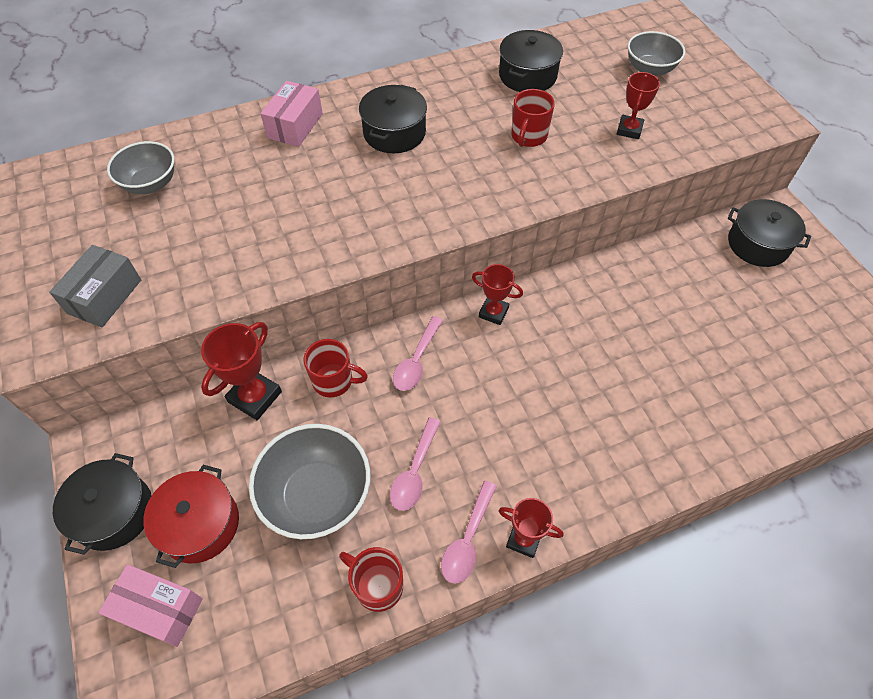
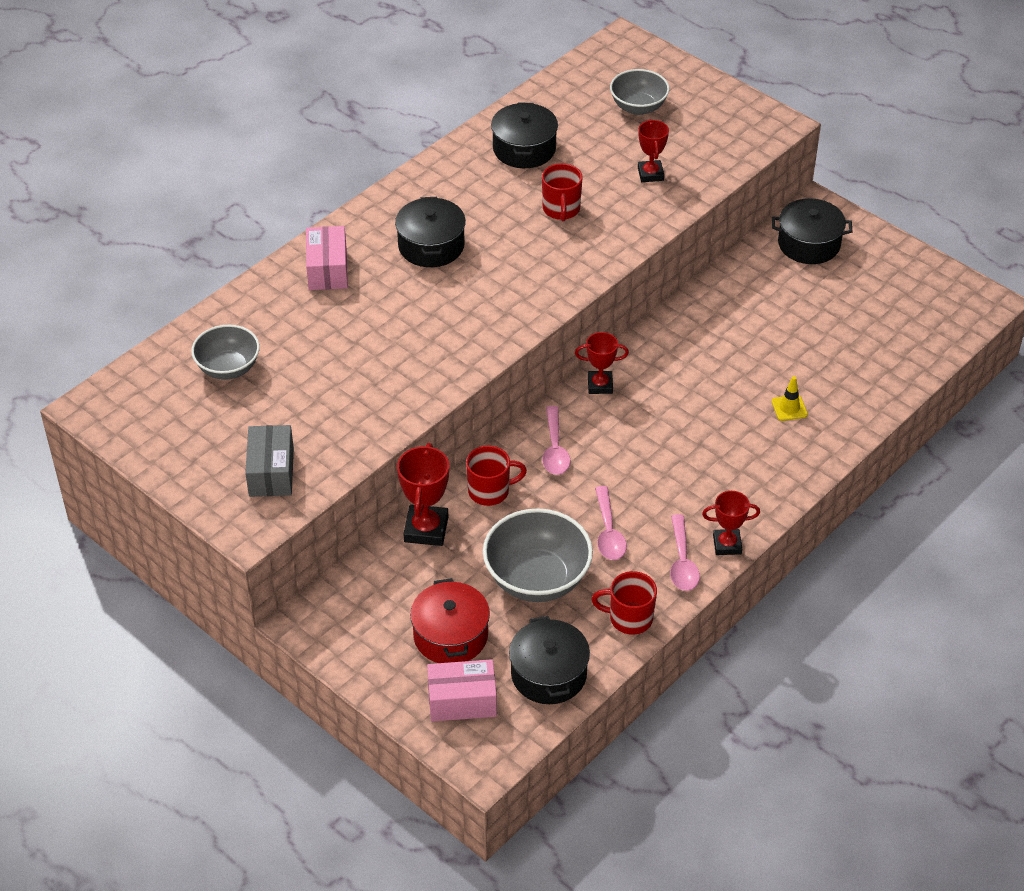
camera: 25 degrees left, 10 degrees down
black pot [53,453,152,555] -> black pot moved to [509,616,590,704]
none -> yellow traffic cone [772,376,808,421]

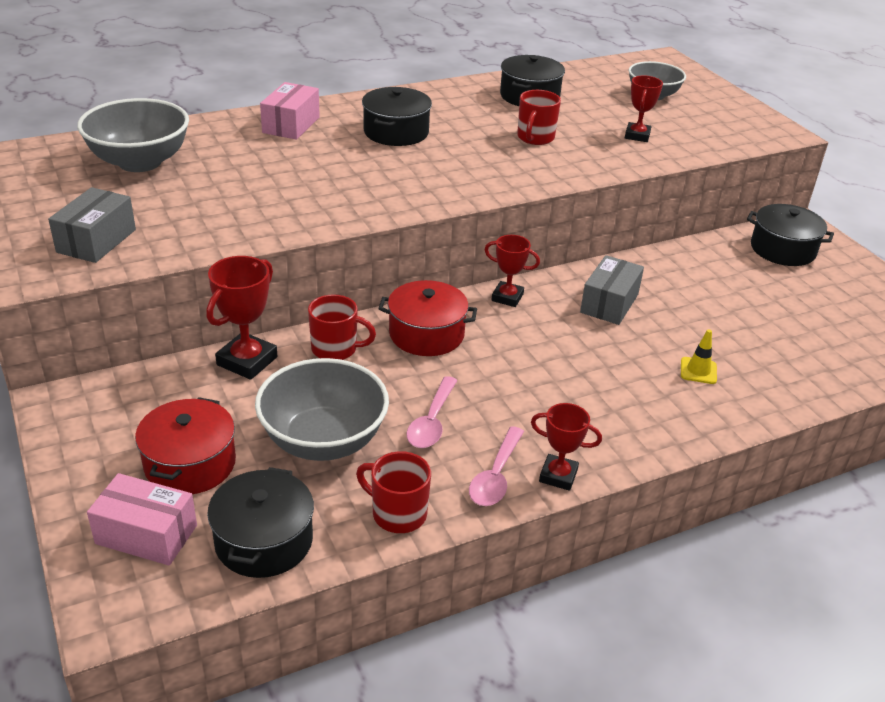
camera: 20 degrees right, 10 degrees down
grey bowl [191,325,260,380] -> grey bowl [77,98,189,172], size x1.55
pink spoon [542,406,570,475] -> red pot [378,280,477,356]
none -> grey box [580,255,644,325]

